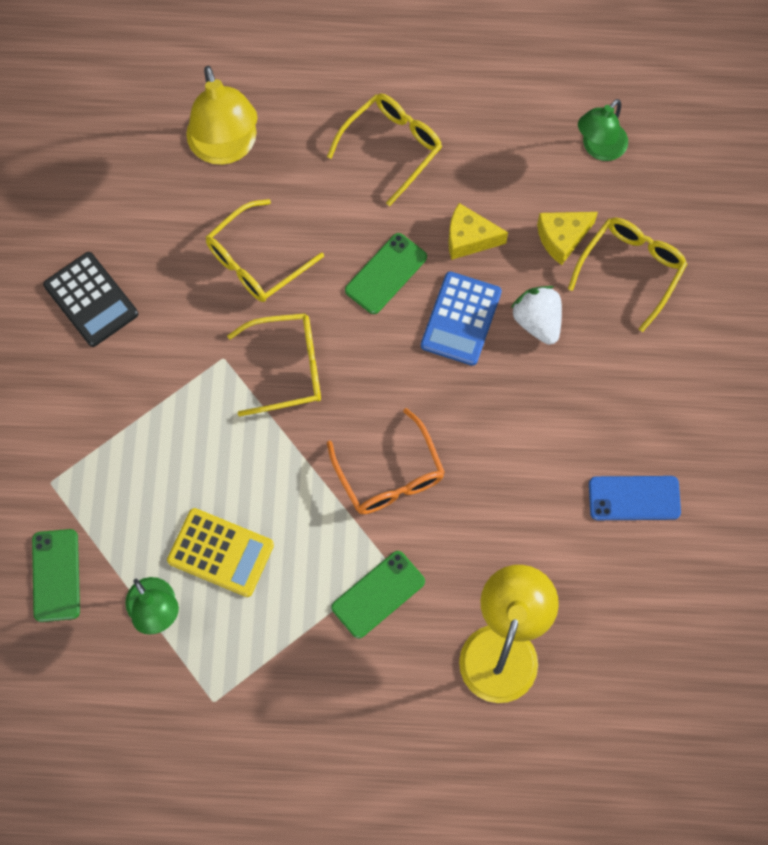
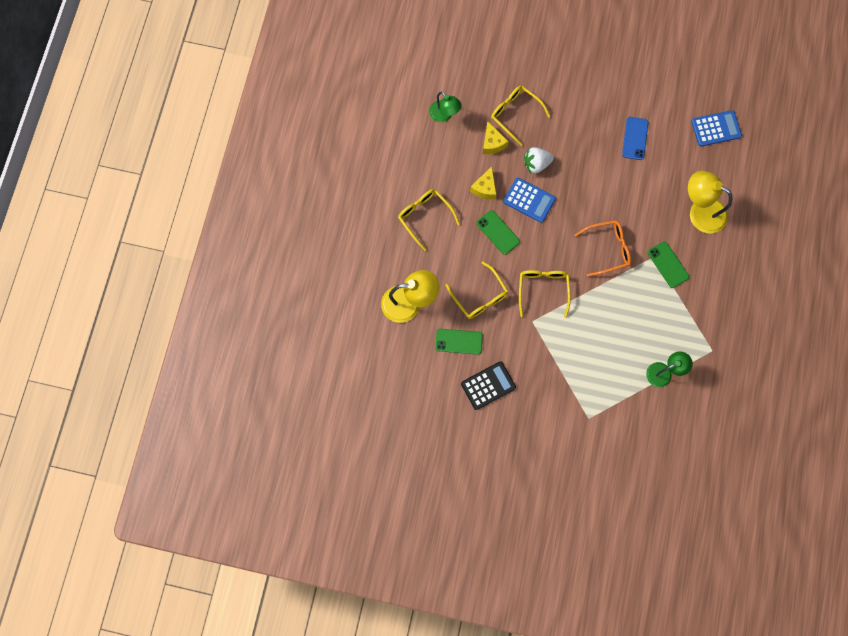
camera: 80 degrees left, 5 degrees up
green phone [32,529,80,622] -> green phone moved to [435,329,483,355]
yellow calculator [167,508,274,597] -> none
none -> blue calculator [691,110,742,147]

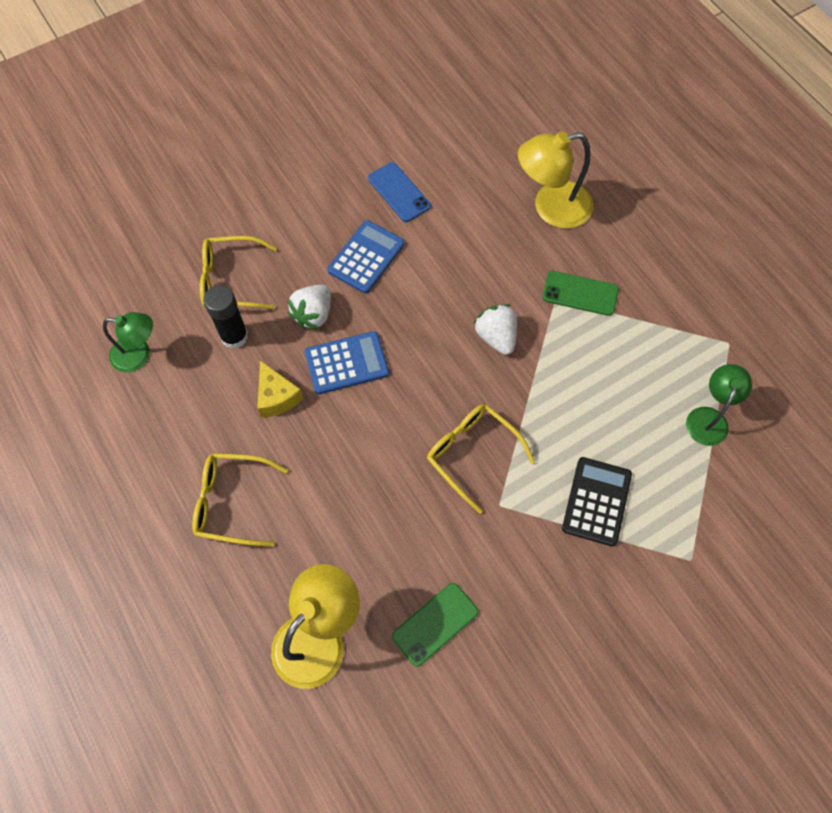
camera: 45 degrees left, 10 degrees down
yellow glasses [445,261,509,319] -> none
black calculator [461,361,516,410] -> black calculator moved to [562,457,632,546]
green phone [477,210,520,255] -> none
yellow cheese [483,121,509,154] -> black glue stick [203,285,248,349]
orange glasses [575,220,631,277] -> white strawberry [474,304,517,355]
blue calculator [691,110,742,147] -> blue calculator moved to [327,220,404,294]

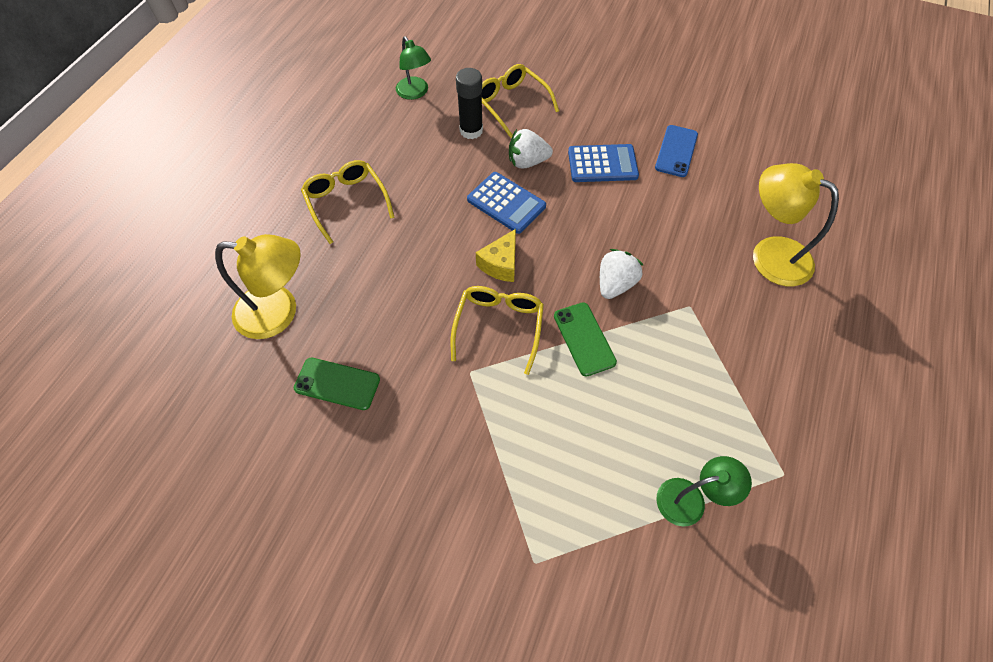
camera: 55 degrees right, 5 degrees down
yellow cheese [257,360,303,418] -> yellow cheese moved to [476,229,516,282]
green phone [542,271,619,316] -> green phone moved to [554,302,617,377]
black calculator [562,457,632,546] -> none

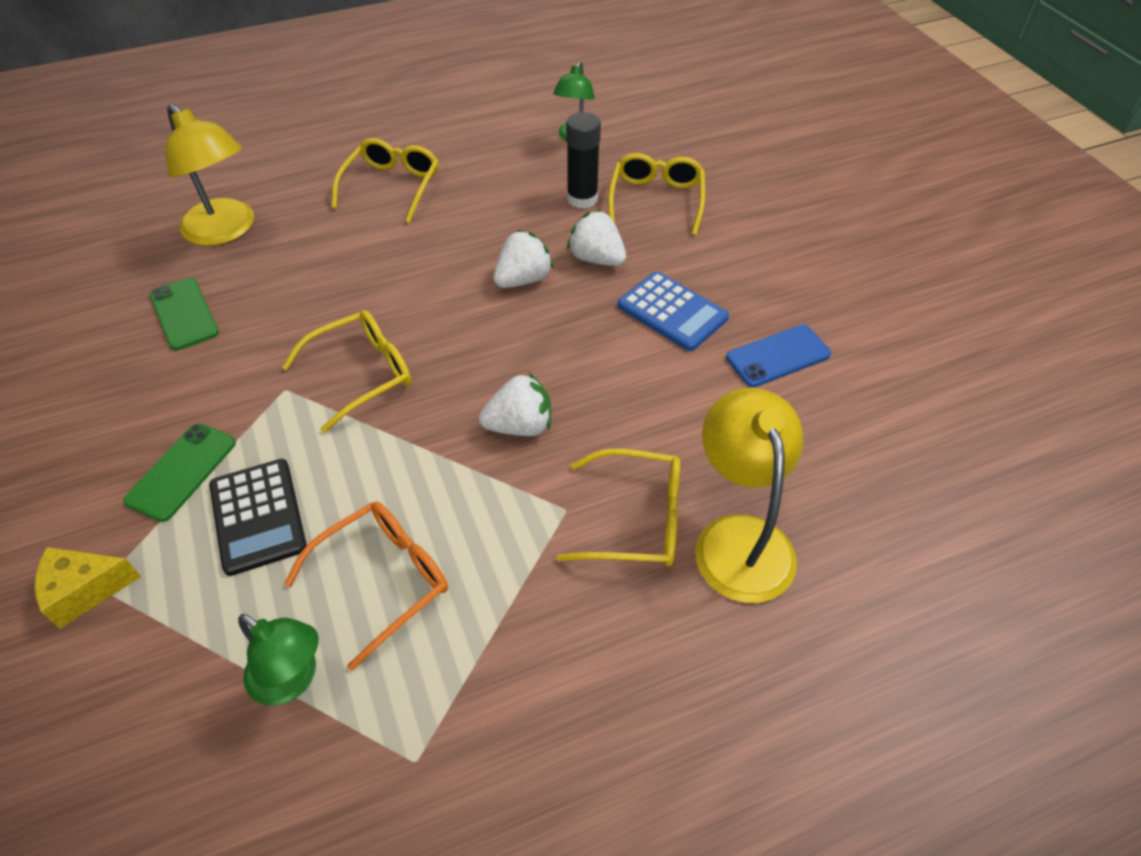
camera: 45 degrees right, 10 degrees down
blue calculator [467,172,546,234] -> white strawberry [494,230,554,288]
yellow cheese [476,229,516,282] -> yellow cheese moved to [34,547,141,629]
green phone [554,302,617,377] -> green phone moved to [123,423,236,522]
none -> black calculator [209,459,307,576]
none -> orange glasses [284,502,448,671]
none -> yellow glasses [557,449,680,567]

